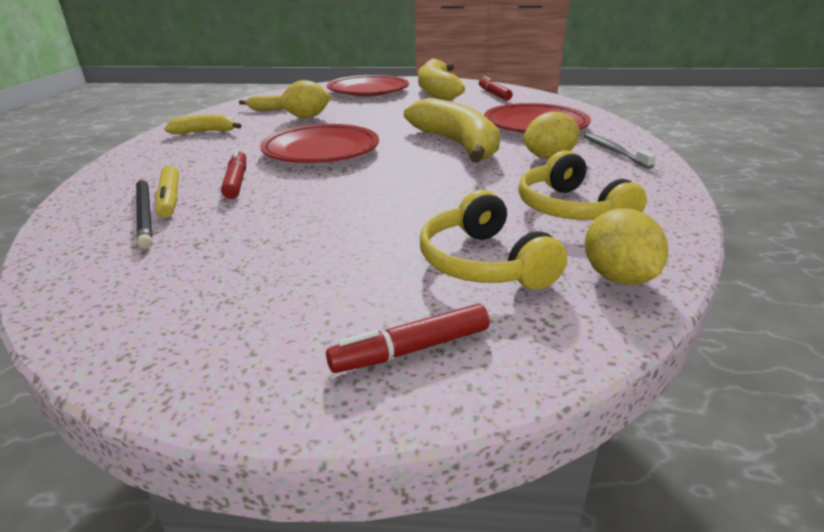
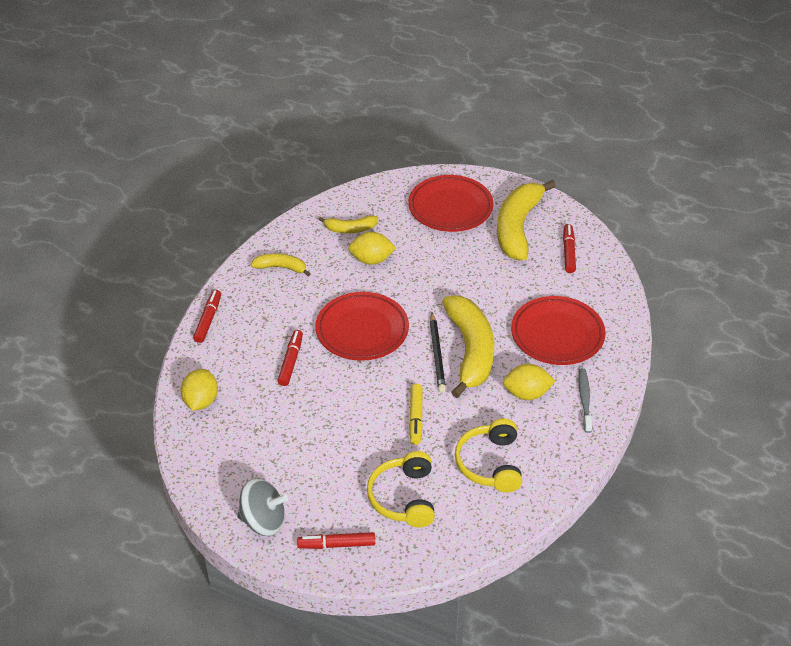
camera: 20 degrees right, 15 degrees up
black pencil [136,178,152,249] -> black pencil moved to [430,312,446,393]
yellow marker [155,165,179,217] -> yellow marker moved to [409,384,423,445]
yellow lemon [585,208,668,285] -> yellow lemon moved to [181,369,218,410]
none -> red marker [193,290,221,343]
none -> grey spinning top [237,478,288,536]

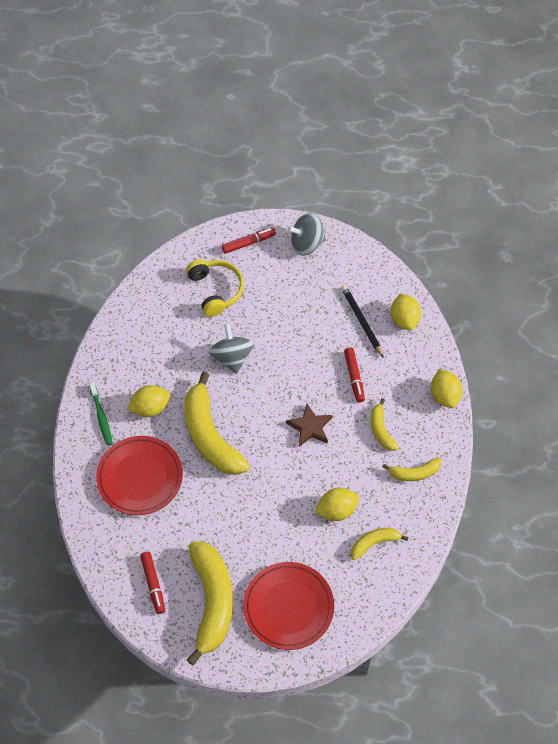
camera: 160 degrees right, 15 degrees up
red marker [193,290,221,343] -> yellow lemon [431,369,462,408]
red plate [315,292,409,361] -> brown star [286,404,333,447]
yellow marker [409,384,423,445] -> grey spinning top [209,323,254,374]
black pencil [430,312,446,393] -> black pencil moved to [341,285,384,358]
yellow headphones [455,418,522,492] -> none
grey toothbrush [578,368,592,433] -> green toothbrush [89,382,113,446]
none -> yellow banana [371,398,399,451]

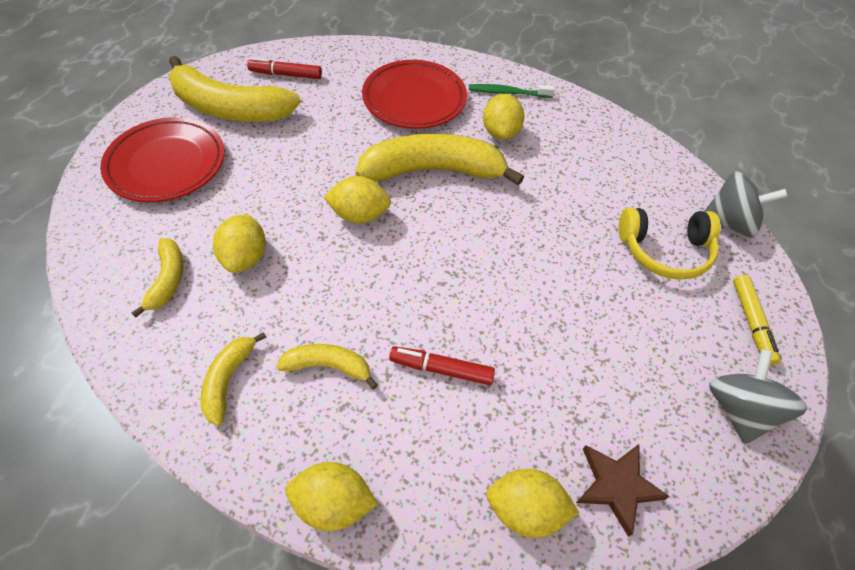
camera: 110 degrees right, 5 degrees down
grey spinning top [209,323,254,374] -> grey spinning top moved to [704,171,788,238]
red marker [222,228,276,254] -> yellow marker [733,275,781,365]
brown star [286,404,333,447] -> brown star moved to [576,444,670,537]
black pencil [341,285,384,358] -> none
none -> yellow lemon [324,176,391,223]

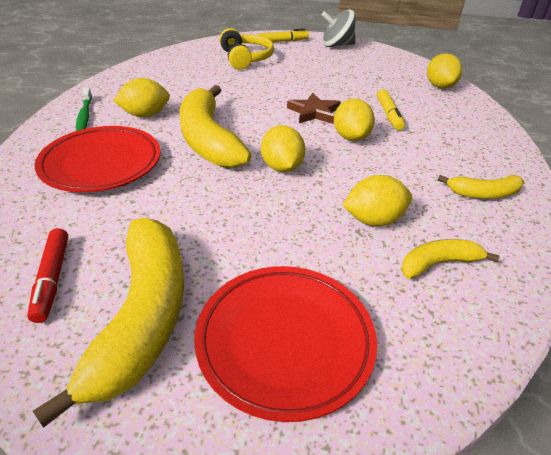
camera: 105 degrees left, 15 degrees down
yellow banana [276,344,378,389] -> none
yellow lemon [285,462,378,531] -> yellow lemon moved to [334,99,375,141]
red marker [389,346,495,385] -> yellow marker [377,89,405,130]
brown star [576,444,670,537] -> brown star moved to [287,93,341,124]
grey spinning top [704,171,788,238] -> none

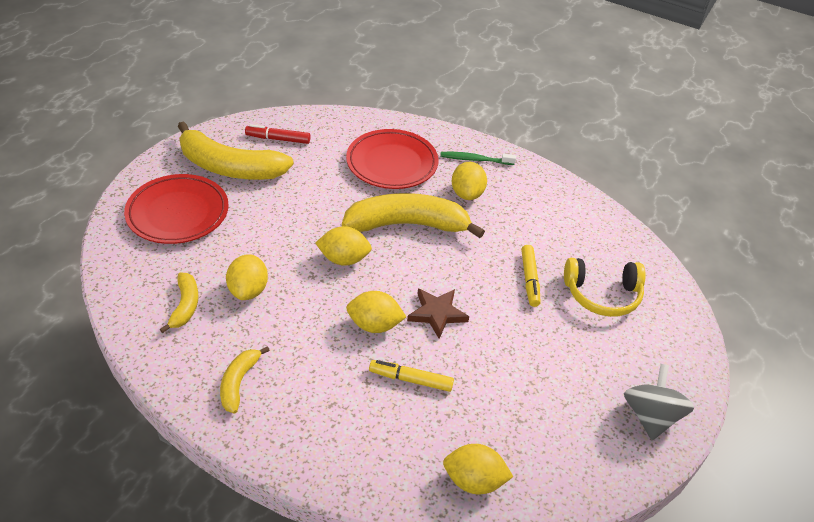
camera: 105 degrees right, 5 degrees up
yellow marker [258,29,309,42] -> yellow marker moved to [521,245,541,307]

